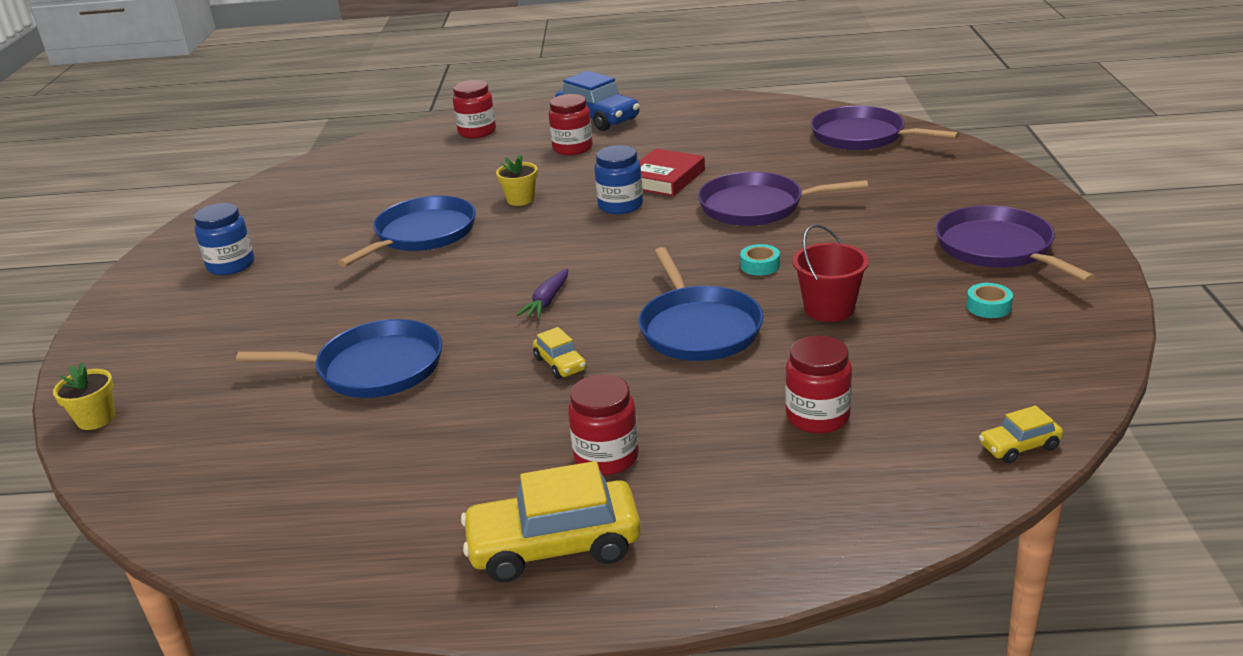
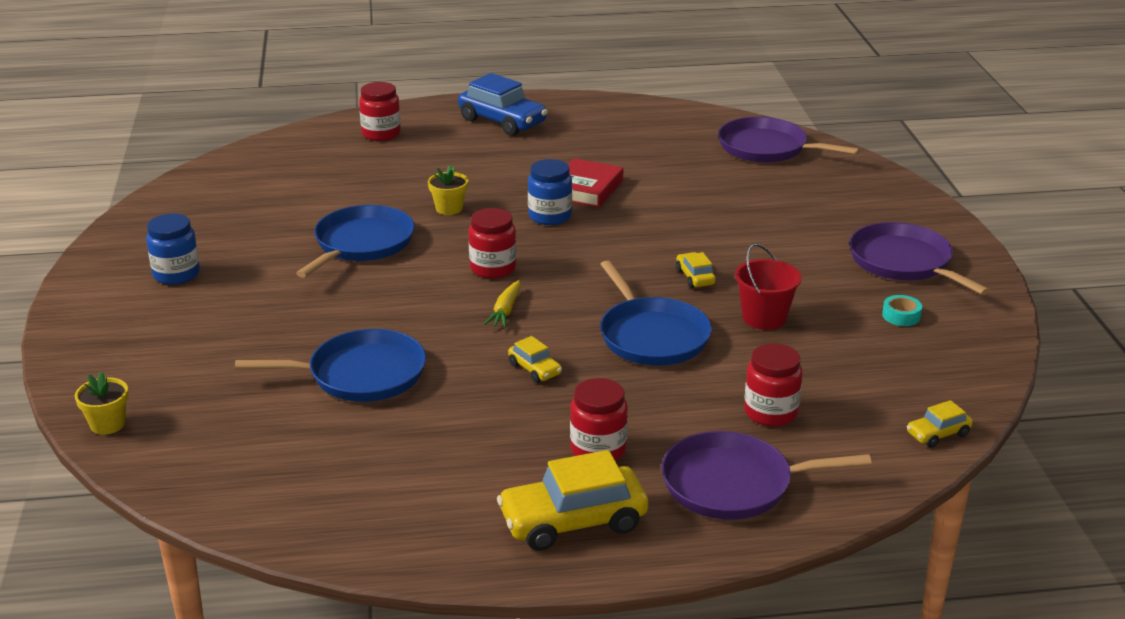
camera: 10 degrees left, 0 degrees up
purple carrot [517,269,568,319] -> yellow carrot [484,280,521,328]
red jar [549,94,593,155] -> red jar moved to [468,208,516,279]
purple pan [698,172,868,226] -> purple pan moved to [661,431,872,520]
turquoise tape [740,244,780,276] -> yellow car [676,252,716,288]

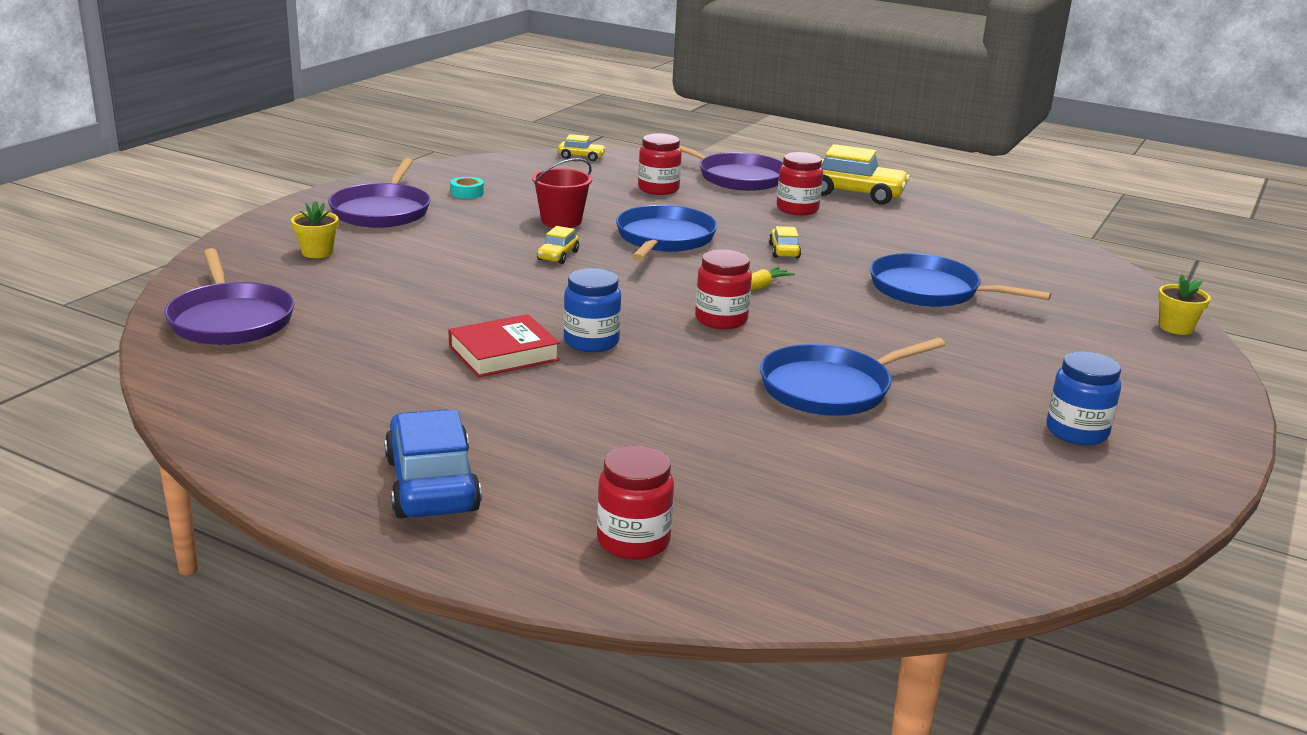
camera: 145 degrees left, 5 degrees down
yellow flower pot [428,165,468,215] -> yellow flower pot moved to [291,201,339,258]

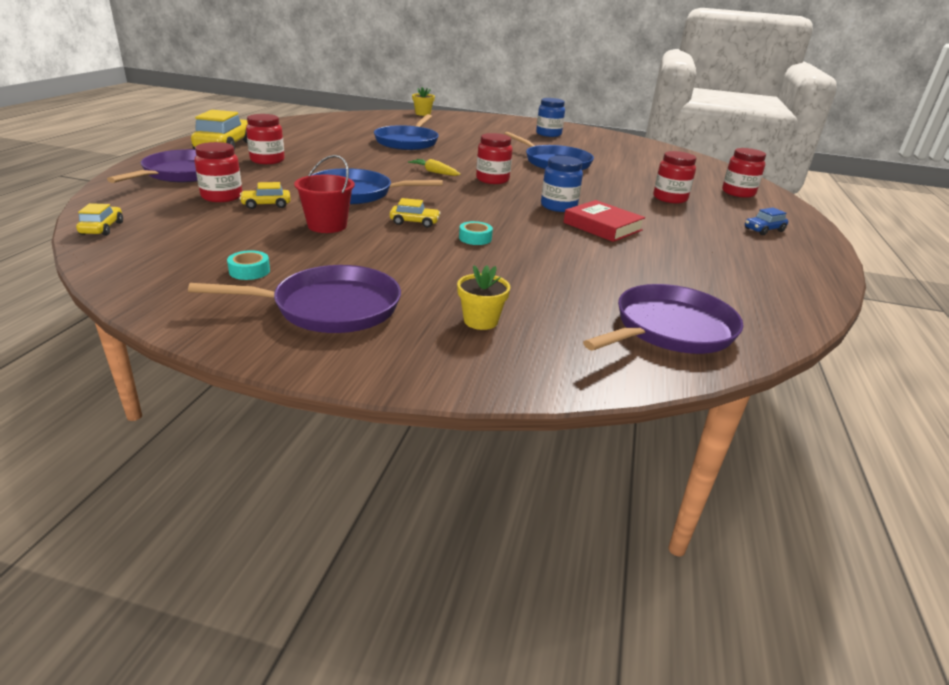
camera: 105 degrees left, 5 degrees up
blue car [384,409,482,518] -> blue car [745,208,788,235], size x0.49
yellow car [769,226,801,258] -> yellow car moved to [239,182,291,209]
none -> turquoise tape [459,221,493,245]
none -> red jar [654,151,697,203]

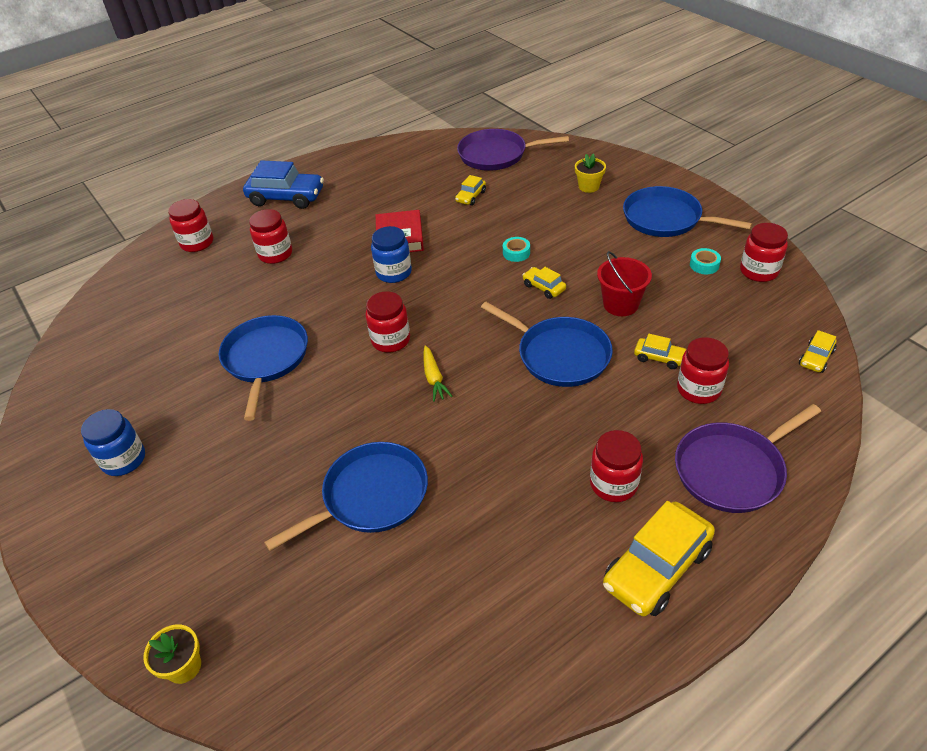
camera: 135 degrees left, 15 degrees up
purple pan [188,265,401,333] -> blue pan [623,186,752,237]
blue car [745,208,788,235] -> blue car [243,160,324,209], size x2.02
none -> yellow car [455,175,486,205]
none -> red jar [740,223,788,282]

